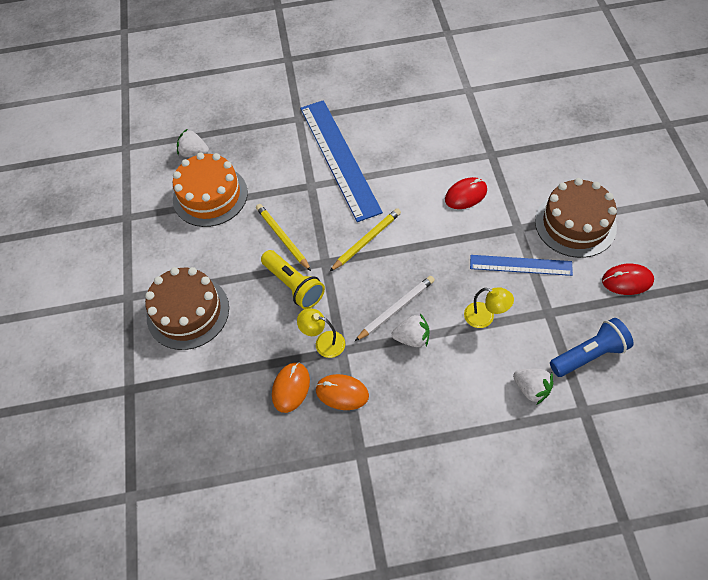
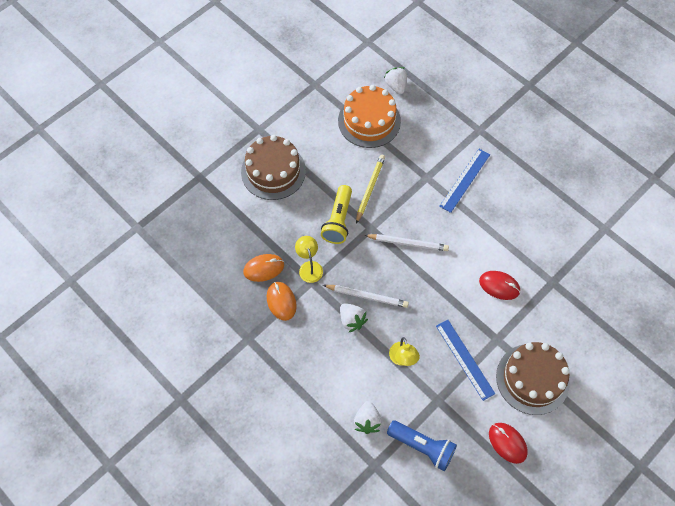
camera: 50 degrees right, 5 degrees up
blue ruler [300,100,383,222] -> blue ruler [439,149,490,213], size x0.56
yellow pencil [329,208,401,272] -> white pencil [364,234,449,251]

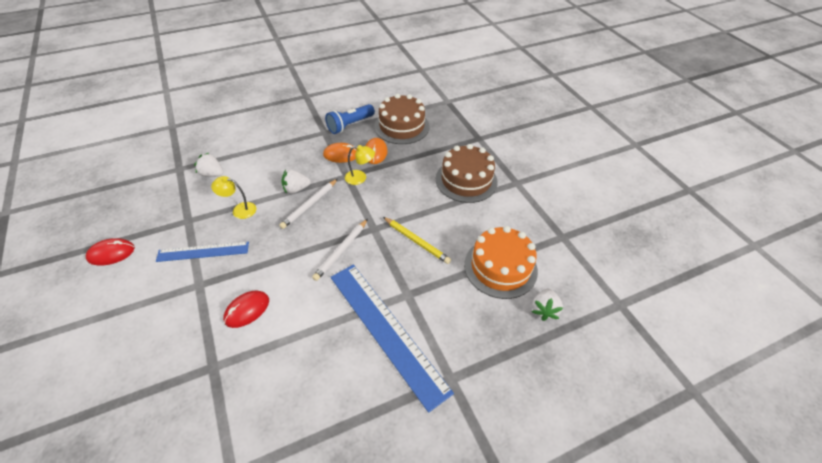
camera: 110 degrees right, 15 degrees down
yellow flashlight [321,185,352,244] -> none
white strawberry [384,67,407,94] -> white strawberry turned 105 degrees clockwise [532,289,563,321]
blue flashlight [387,420,457,471] -> blue flashlight moved to [325,104,375,134]
blue ruler [439,149,490,213] -> blue ruler [331,265,454,413], size x1.78
brown cake [496,342,570,415] -> brown cake moved to [374,94,429,144]

